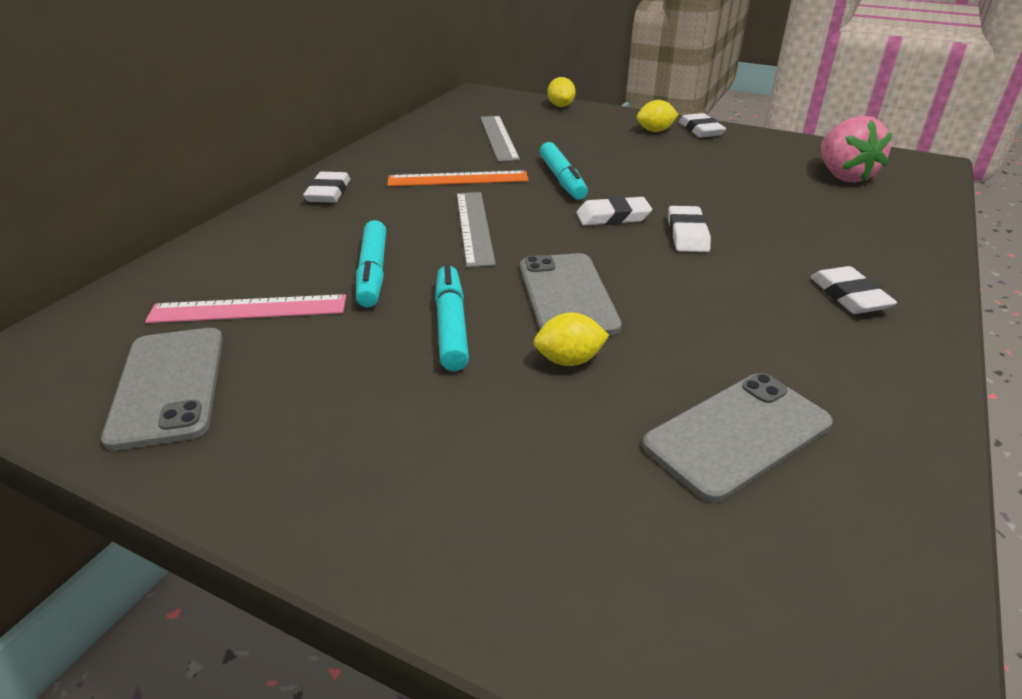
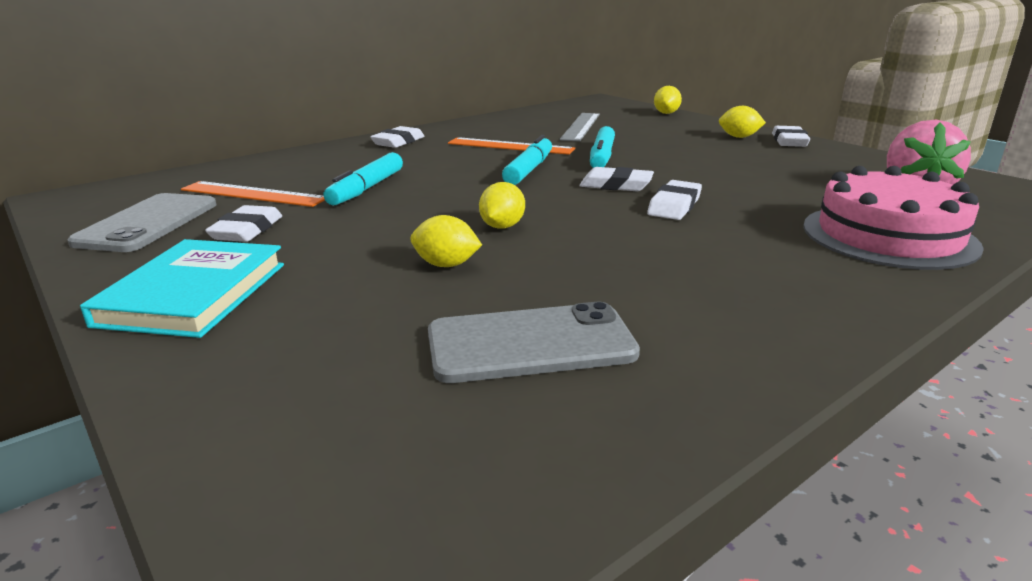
camera: 25 degrees right, 10 degrees down
pink ruler [145,294,346,323] -> orange ruler [181,181,325,207]
turquoise marker [435,264,469,371] -> turquoise marker moved to [502,135,552,185]
grey ruler [457,192,496,267] -> none
grey phone [520,253,622,336] -> yellow lemon [479,182,525,229]
white eraser [811,266,897,314] -> white eraser moved to [205,205,282,242]
none -> turquoise book [80,239,284,338]
none -> pink cake [803,166,984,270]

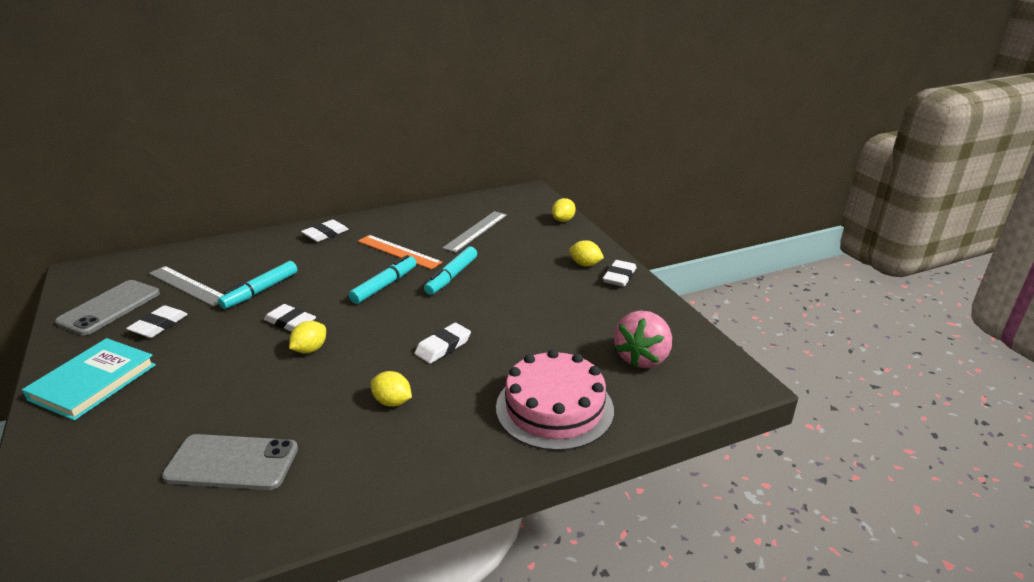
camera: 15 degrees right, 5 degrees up
orange ruler [181,181,325,207] -> grey ruler [149,266,224,307]
yellow lemon [410,215,482,267] -> yellow lemon moved to [371,371,412,407]
white eraser [579,167,654,191] -> white eraser moved to [264,304,316,332]

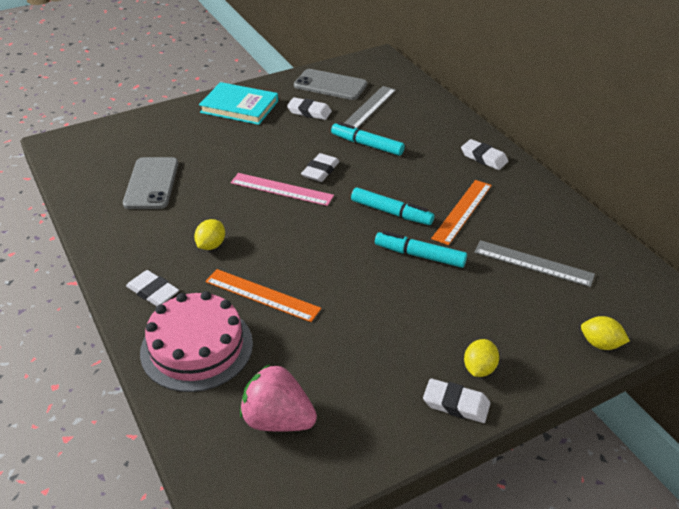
camera: 85 degrees right, 10 degrees up
yellow lemon [289,321,326,353] -> pink ruler [231,173,334,206]
white eraser [415,323,471,364] -> white eraser moved to [126,270,179,306]
none -> orange ruler [205,269,321,322]

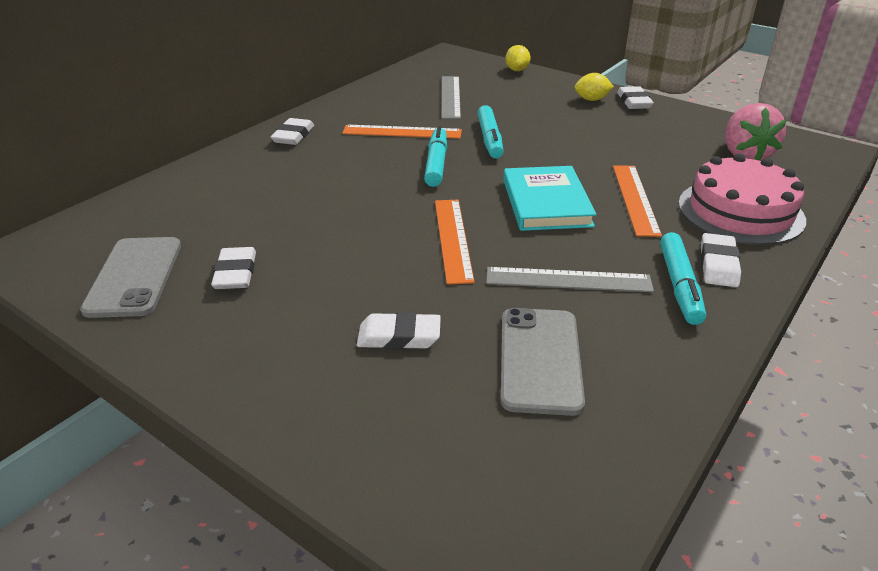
camera: 115 degrees left, 5 degrees down
grey phone [123,157,178,209] -> grey phone turned 60 degrees counterclockwise [501,308,585,416]
yellow lemon [194,219,225,250] -> none
turquoise book [199,82,278,125] -> turquoise book moved to [503,166,596,231]
pink ruler [231,173,334,206] -> orange ruler [435,200,475,285]
white eraser [301,153,340,182] -> white eraser moved to [357,312,441,349]
turquoise marker [331,122,405,156] -> turquoise marker moved to [660,232,706,325]
grey ruler [344,86,396,128] -> grey ruler moved to [486,267,654,292]

